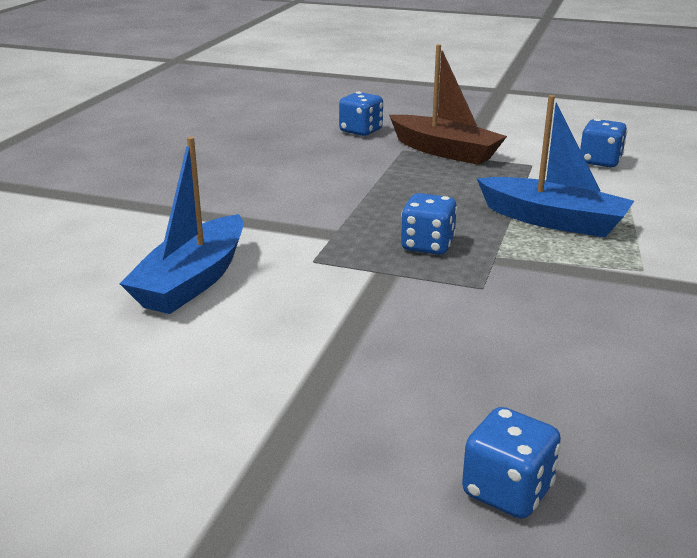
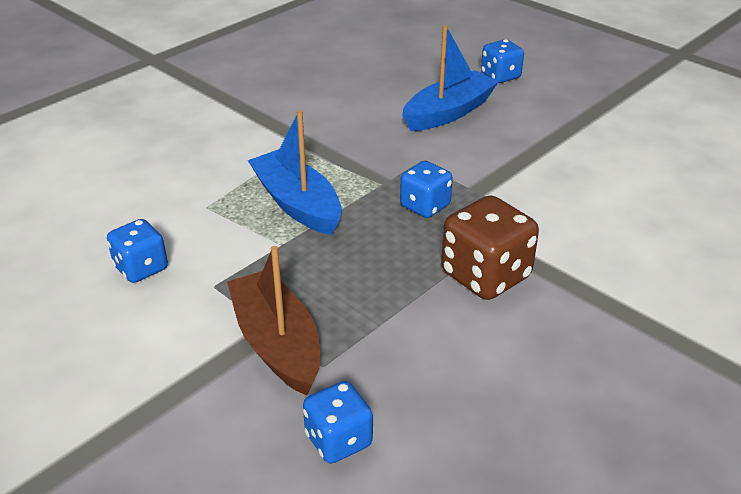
camera: 155 degrees left, 10 degrees up
blue boat [119,137,243,314] -> blue boat moved to [402,25,499,131]
none -> brown dice [441,195,539,300]

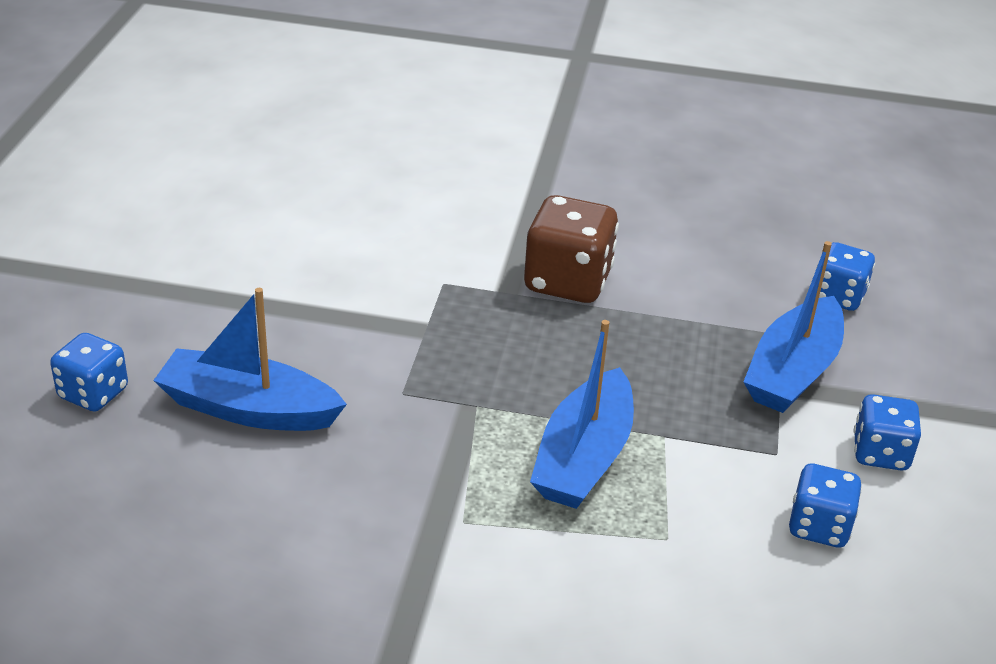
camera: 125 degrees left, 0 degrees up
brown boat [227,246,320,395] -> blue boat [743,241,844,413]
blue dice [400,161,453,218] -> blue dice moved to [853,394,921,471]

